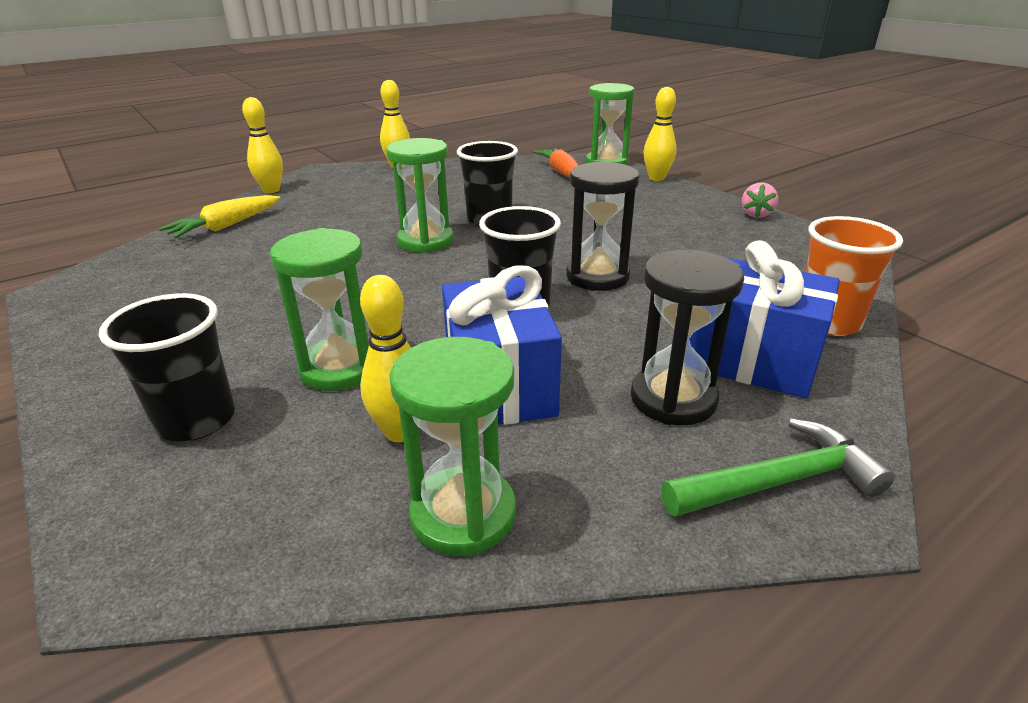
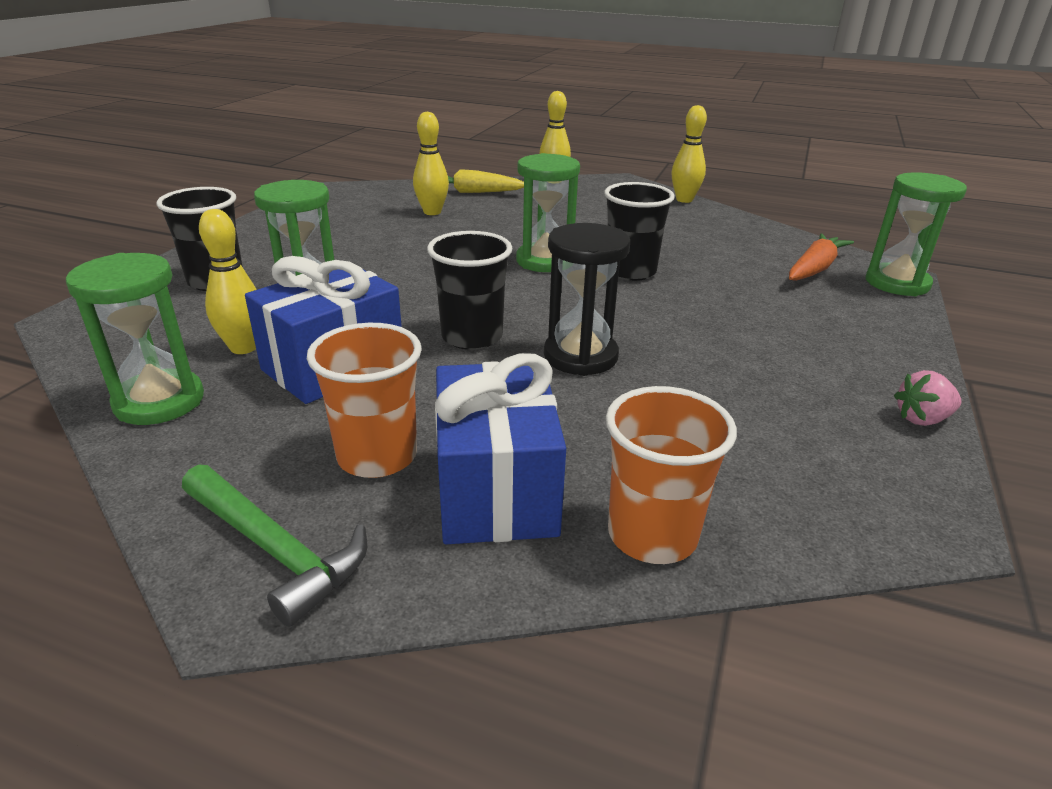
camera: 55 degrees right, 0 degrees up
black hourglass [631,250,744,425] -> orange cup [307,323,422,478]
yellow bowling pin [644,87,676,181] -> yellow bowling pin moved to [413,112,449,215]

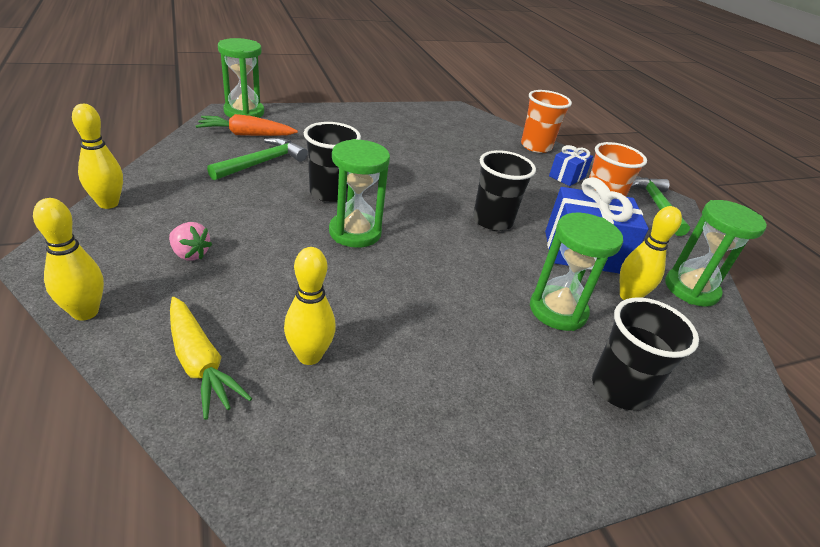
camera: 135 degrees left, 5 degrees up
blue gift [435,353,566,544] -> blue gift [549,145,593,186], size x0.54
black hourglass [544,223,630,376] -> none
pink strawberry [894,370,962,426] -> pink strawberry moved to [169,222,212,261]
none -> green hammer [207,138,308,180]

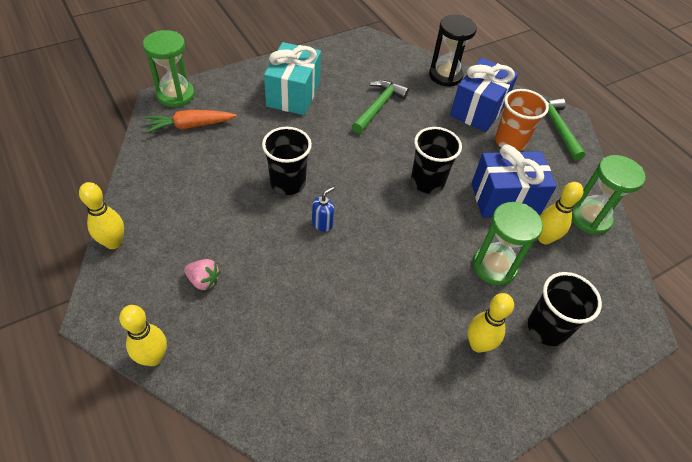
camera: 10 degrees left, 15 degrees up
yellow carrot [170,297,252,420] -> none
green hammer [207,138,308,180] -> green hammer moved to [352,80,409,134]
yellow bowling pin [284,247,336,365] -> yellow bowling pin moved to [468,293,514,353]
green hourglass [329,139,390,248] -> blue soap dispenser [312,187,334,232]
orange cup [521,90,572,153] -> black hourglass [429,15,477,87]
blue gift [549,145,593,186] -> blue gift [450,58,518,132], size x1.84
none -> turquoise gift [264,42,321,115]

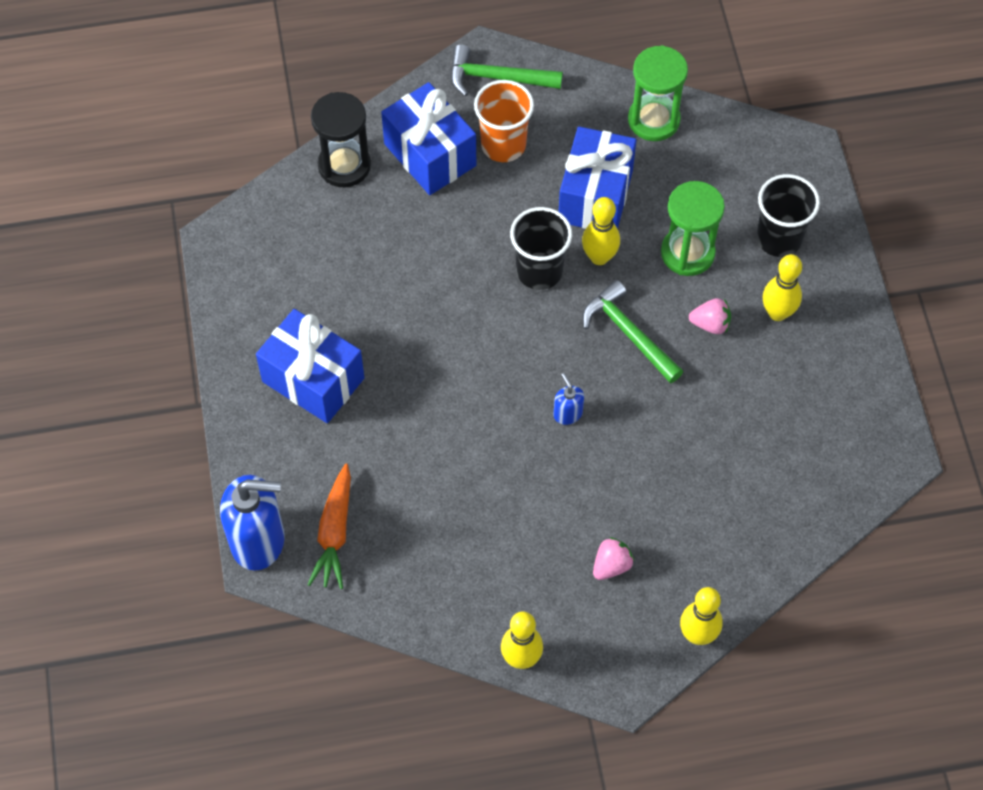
camera: 65 degrees left, 10 degrees up
green hourglass [143,30,195,107] -> blue soap dispenser [220,475,285,571]
black cup [262,127,312,195] -> none
turquoise gift [264,42,321,115] -> blue gift [256,309,364,423]
green hammer [352,80,409,134] -> green hammer moved to [582,280,683,384]
yellow bowling pin [538,182,583,244] -> yellow bowling pin moved to [582,197,620,265]
none -> pink strawberry [689,298,731,334]

